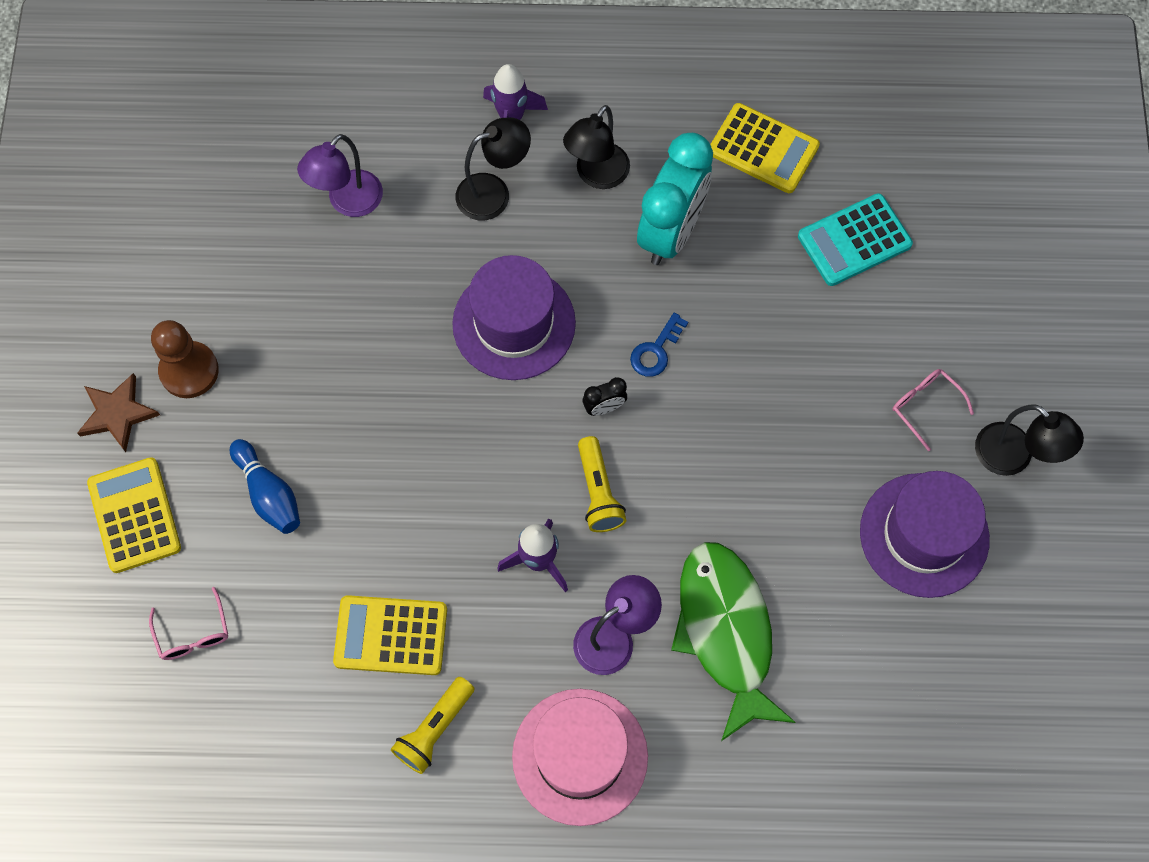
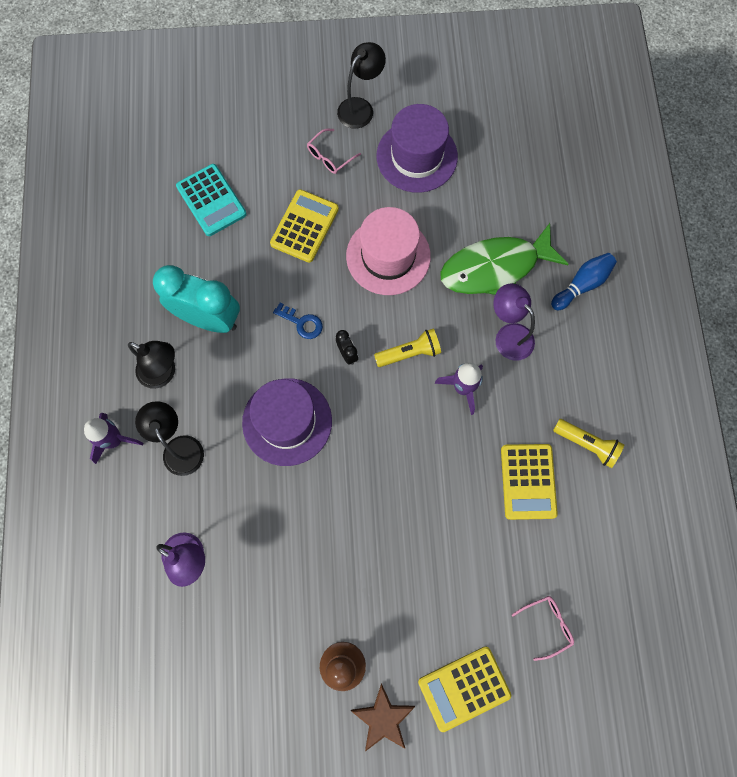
camera: 95 degrees left, 5 degrees up
blue bowling pin [230,439,300,534] -> blue bowling pin moved to [551,253,617,310]
pink hat [512,689,648,826] -> pink hat moved to [346,207,431,295]
yellow calculator [710,103,820,193] -> yellow calculator moved to [270,189,339,263]

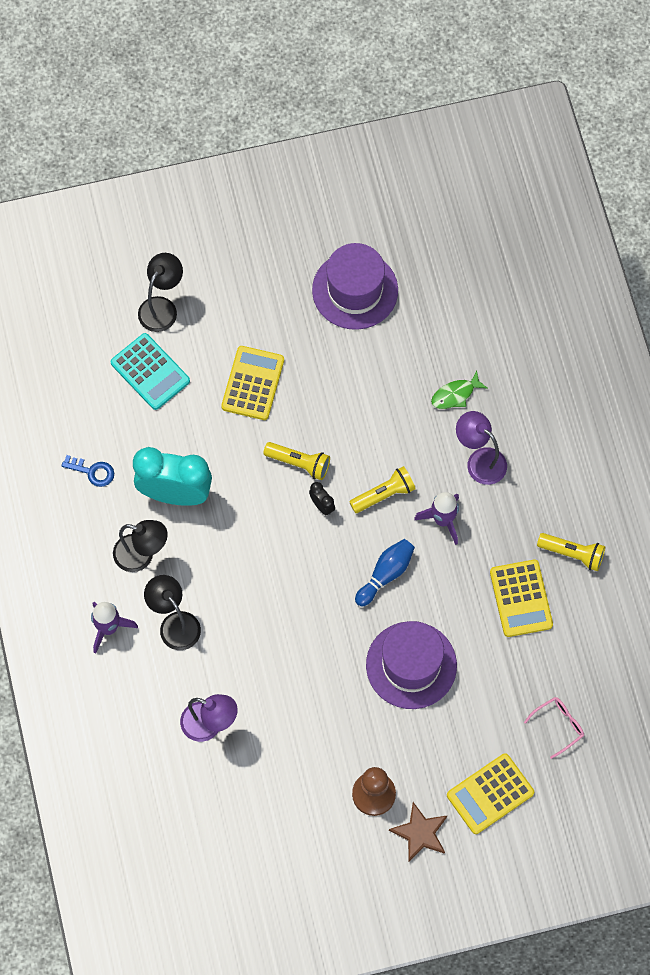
camera: 10 degrees left, 5 degrees down
purple hat [242,378,332,466] -> purple hat moved to [366,621,457,709]
blue key [273,303,323,339] -> blue key moved to [61,455,114,487]
pink glasses [307,128,361,174] -> none
black lamp [337,42,386,129] -> black lamp moved to [138,253,183,332]
pink hat [346,207,431,295] -> none
green fish [440,223,568,295] -> green fish [431,371,488,409], size x0.45
blue bowling pin [551,253,617,310] -> blue bowling pin moved to [355,539,415,607]
none -> yellow flashlight [263,442,330,480]

